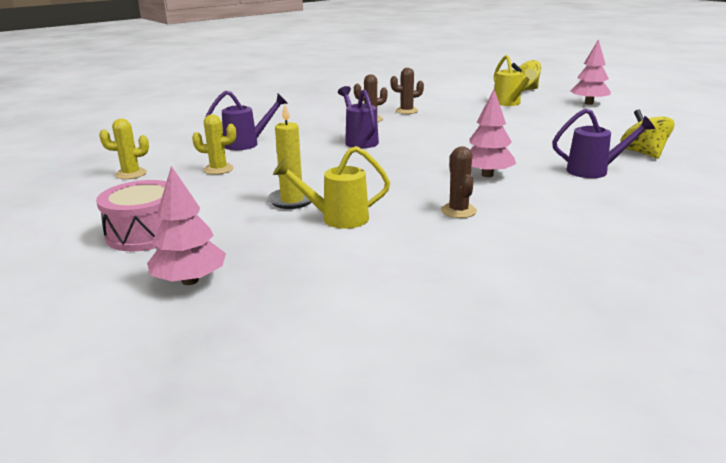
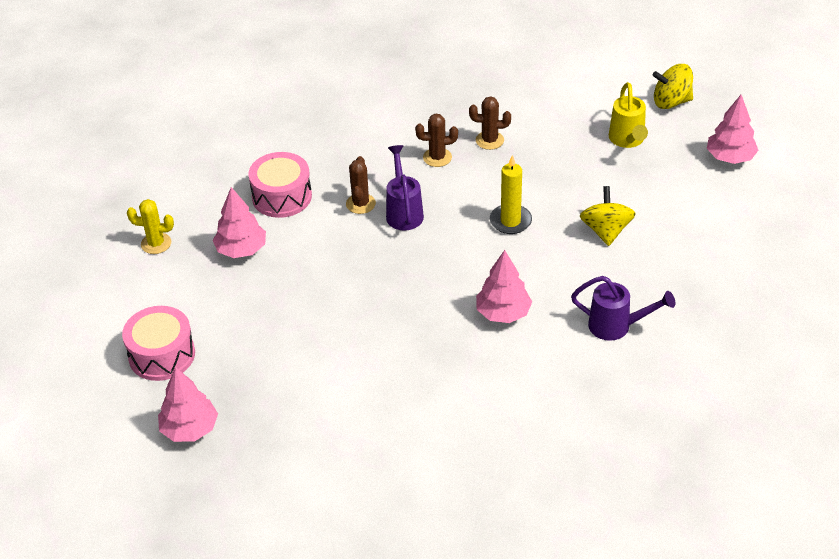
camera: 15 degrees right, 20 degrees up
yellow cactus [192,114,236,175] -> pink tree [213,187,266,258]
purple watering can [206,91,288,150] -> pink drum [248,152,312,218]
yellow candle [268,104,311,209] -> yellow candle moved to [490,155,532,234]
yellow watering can [273,146,390,229] -> none
brown cactus [441,146,477,218] -> brown cactus moved to [346,156,376,214]
yellow spinning top [620,109,674,159] -> yellow spinning top moved to [580,186,636,246]

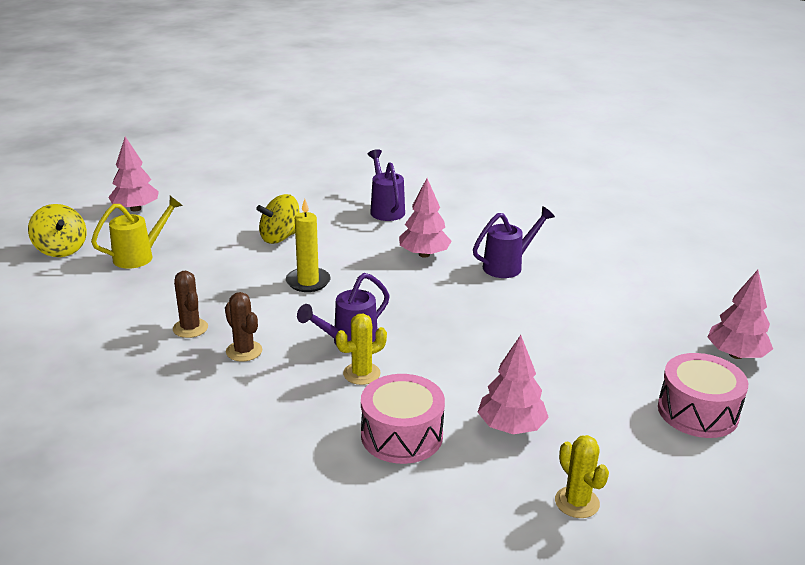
camera: 125 degrees left, 15 degrees down
brown cactus [346,156,376,214] -> yellow cactus [336,314,387,385]
none -> purple watering can [473,206,555,278]

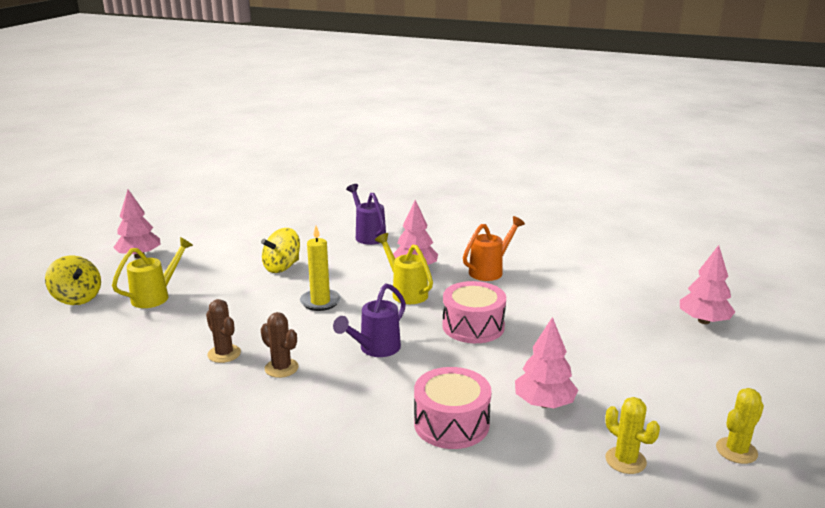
camera: 10 degrees left, 5 degrees down
yellow cactus [336,314,387,385] -> yellow cactus moved to [716,388,764,464]
purple watering can [473,206,555,278] -> orange watering can [463,216,525,281]
pink drum [658,353,748,438] -> pink drum moved to [442,281,506,343]
none -> yellow watering can [375,233,433,304]

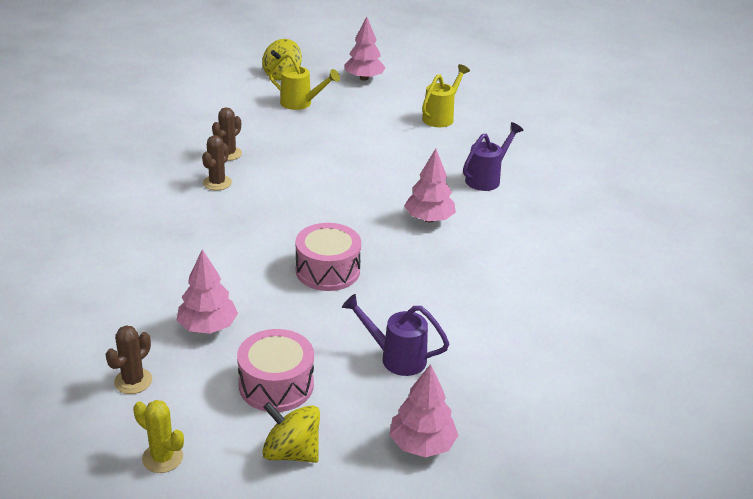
camera: 70 degrees right, 10 degrees up
yellow spinning top [261,228,300,273] -> yellow spinning top moved to [262,402,320,463]
yellow candle [300,226,341,311] -> none
purple watering can [333,283,406,357] -> purple watering can moved to [342,294,449,376]
yellow watering can [375,233,433,304] -> yellow watering can moved to [422,64,470,127]
pink drum [414,367,492,449] -> pink drum moved to [237,329,314,412]
orange watering can [463,216,525,281] -> none
yellow cactus [605,397,660,474] -> brown cactus [106,325,152,394]

